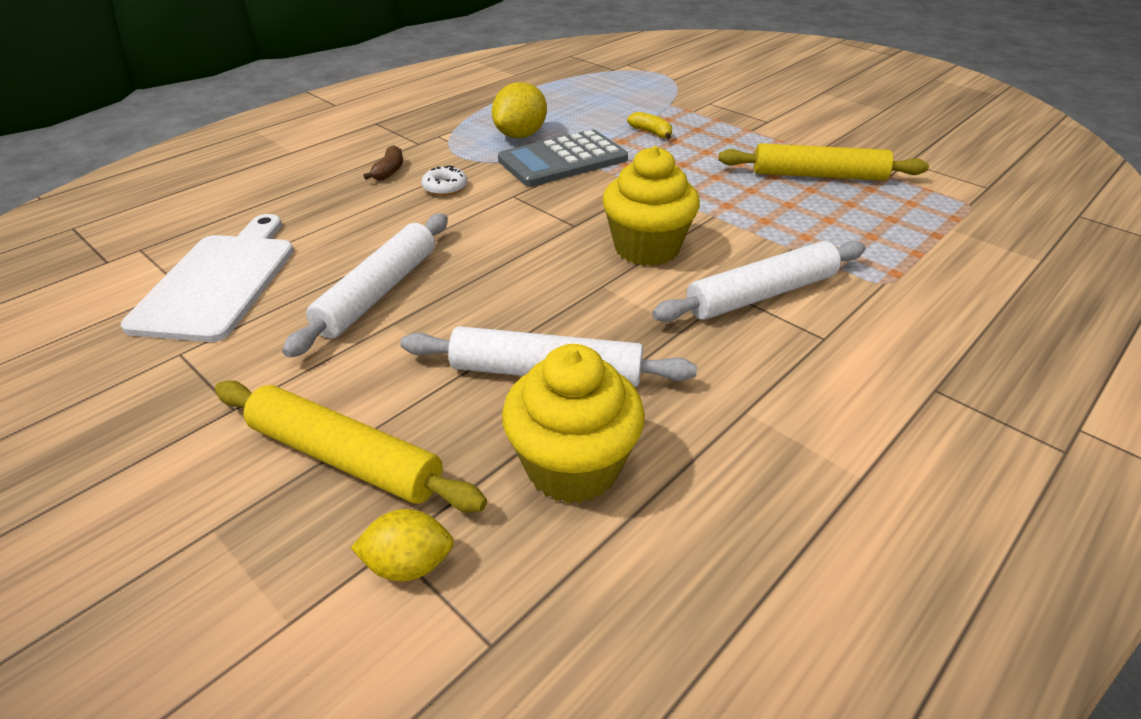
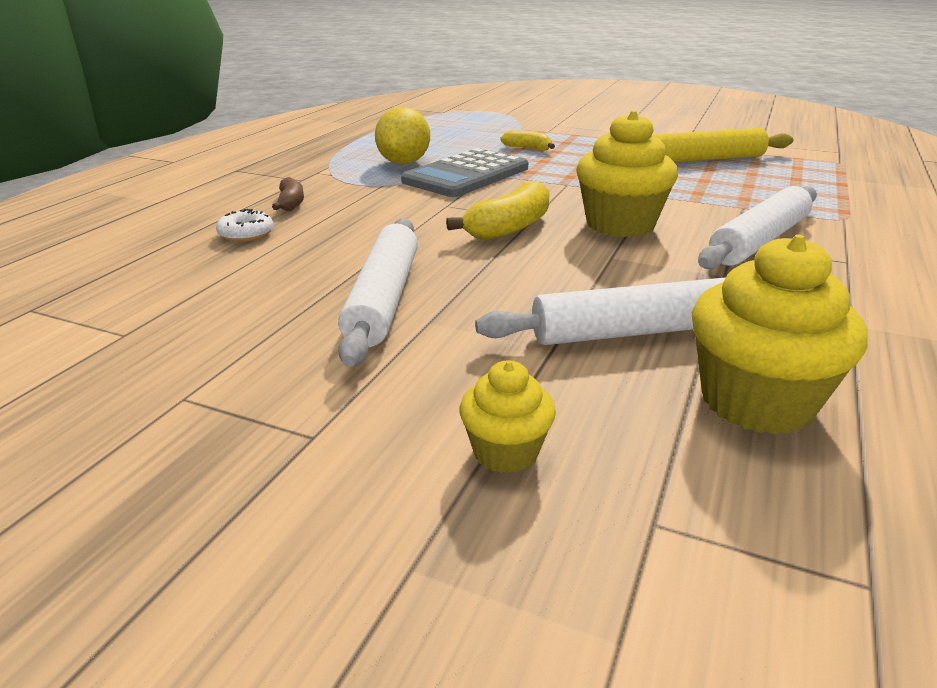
camera: 20 degrees left, 10 degrees down
white cutting board [121,214,294,342] -> none
yellow rolling pin [215,381,487,512] -> yellow cupcake [459,360,556,473]
yellow lemon [351,509,454,581] -> none
white donut [421,165,467,196] -> white donut moved to [216,209,273,242]
none -> yellow banana [446,180,550,240]

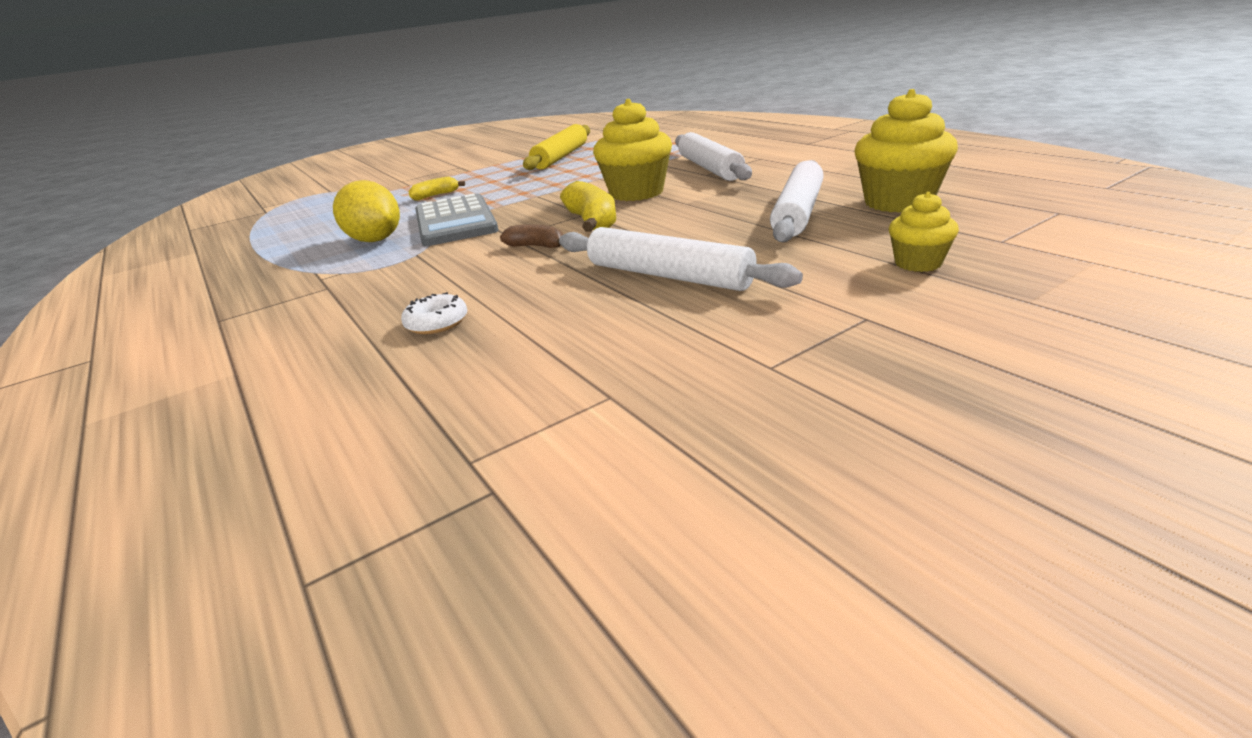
camera: 55 degrees left, 0 degrees up
brown banana [272,177,304,211] -> brown banana moved to [500,225,563,248]

